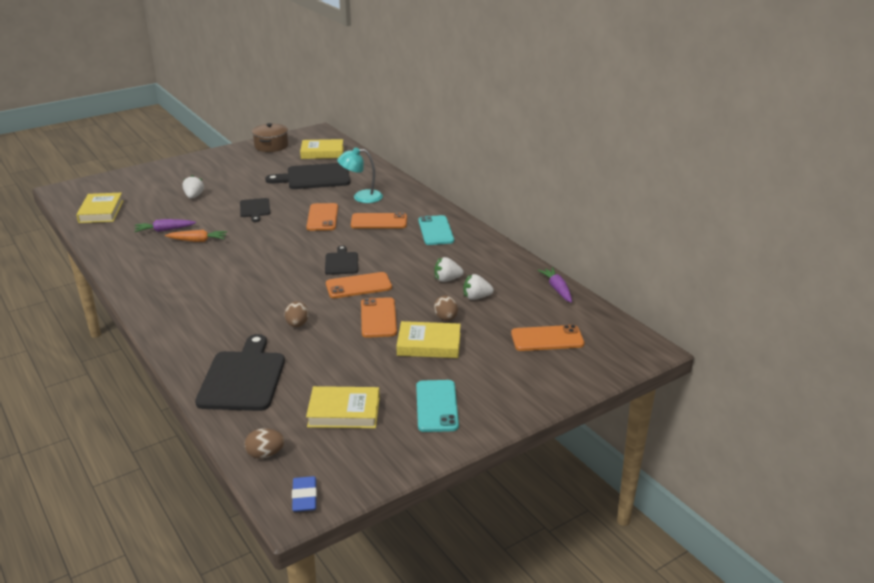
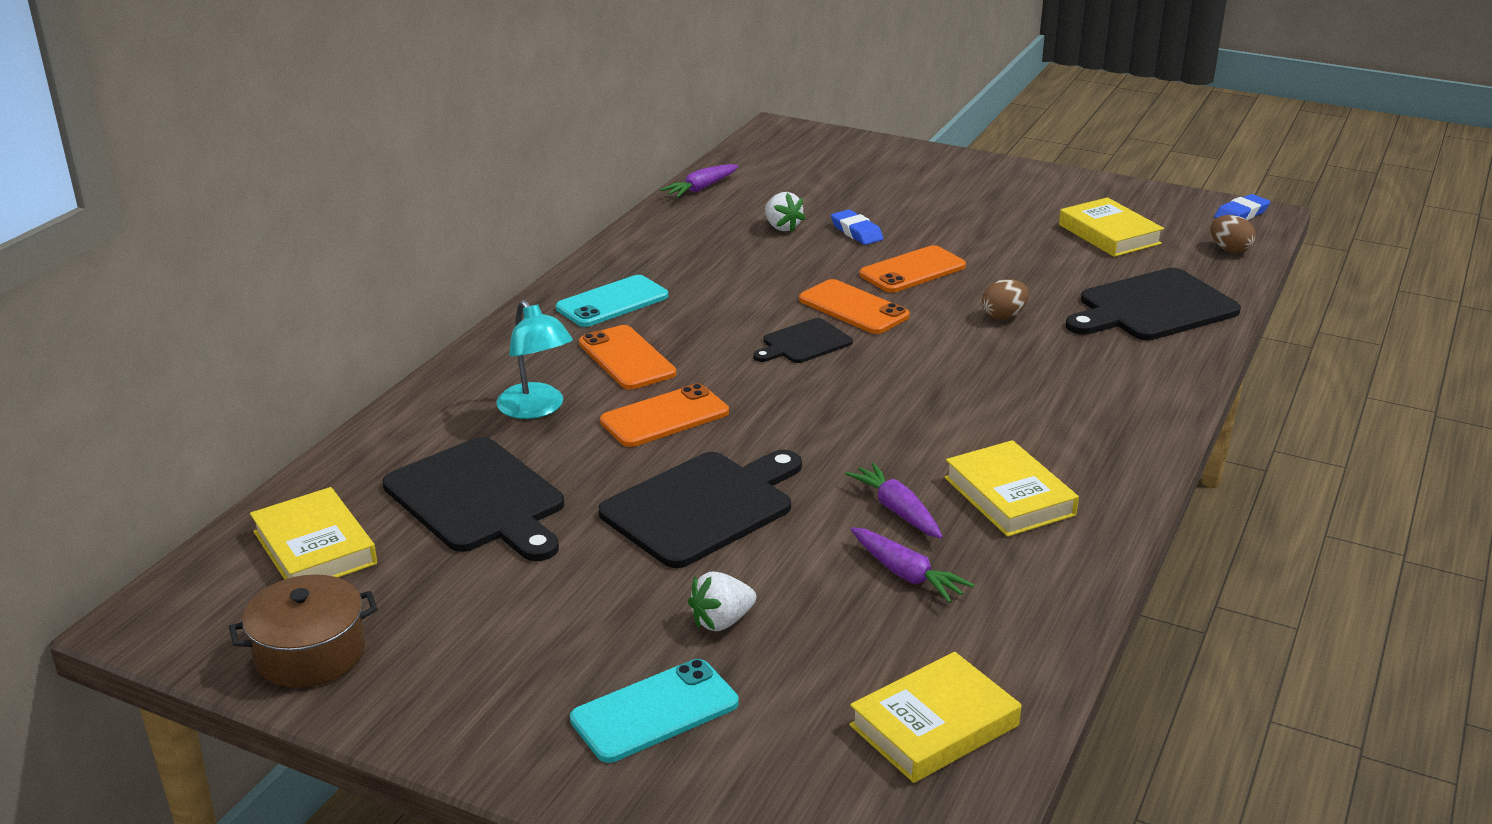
camera: 120 degrees left, 0 degrees up
orange carrot [165,229,227,242] -> purple carrot [845,463,943,539]
black cutting board [240,198,270,222] -> black cutting board [598,450,802,568], size x1.81
yellow book [396,321,461,358] -> yellow book moved to [944,440,1079,537]
turquoise phone [416,380,459,432] -> turquoise phone moved to [570,659,738,763]
white strawberry [434,257,464,282] -> none
brown egg [434,296,458,321] -> blue eraser [831,209,883,245]
orange phone [511,325,584,351] -> none

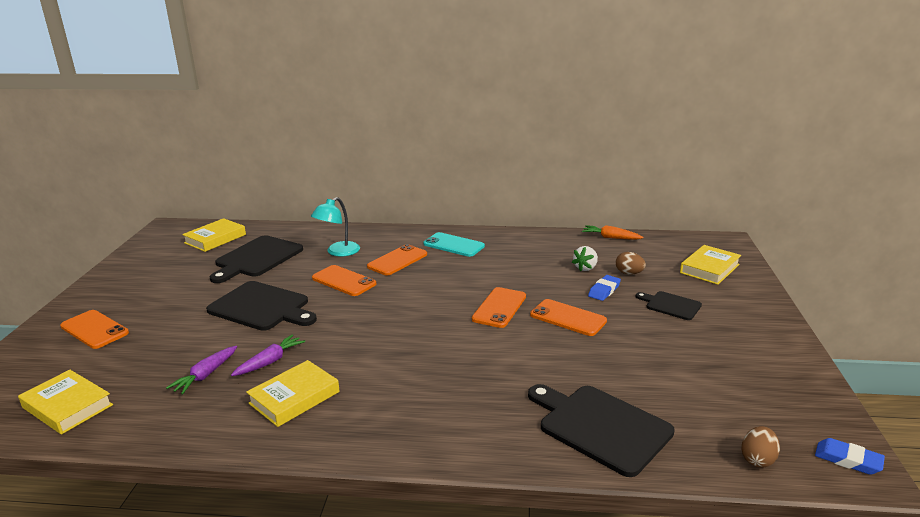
camera: 70 degrees right, 5 degrees down
brown pot [229,574,378,688] -> none
turquoise phone [570,659,738,763] -> orange phone [60,310,129,349]
purple carrot [660,164,738,198] -> orange carrot [582,225,643,240]
white strawberry [688,571,756,631] -> none
black cutting board [753,318,853,363] -> black cutting board moved to [635,291,702,320]
brown egg [982,279,1029,320] -> brown egg moved to [616,252,646,274]
yellow book [1059,197,1164,257] -> yellow book moved to [680,245,741,285]

